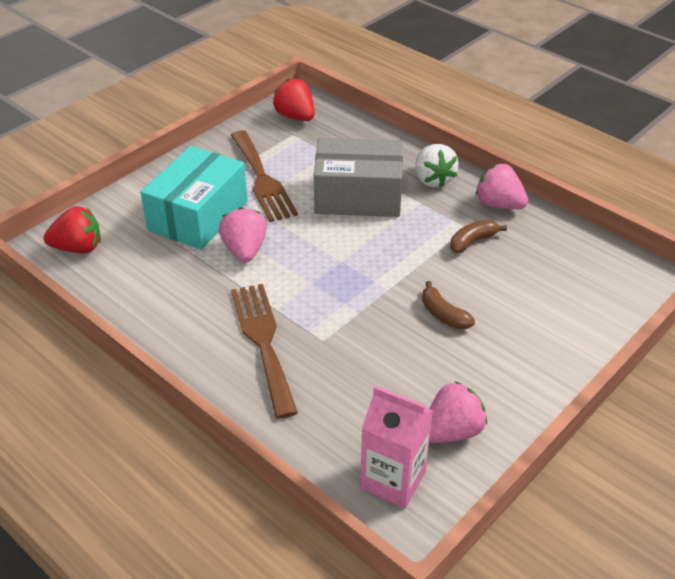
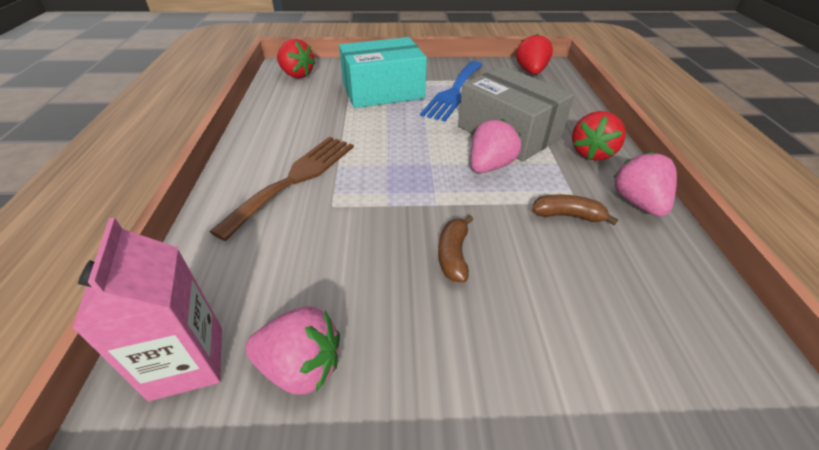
camera: 45 degrees right, 0 degrees up
pink strawberry [219,207,267,262] -> pink strawberry moved to [471,119,521,173]
brown fork [231,130,298,222] -> blue fork [420,61,482,122]
white strawberry [415,144,459,188] -> red strawberry [572,111,626,161]

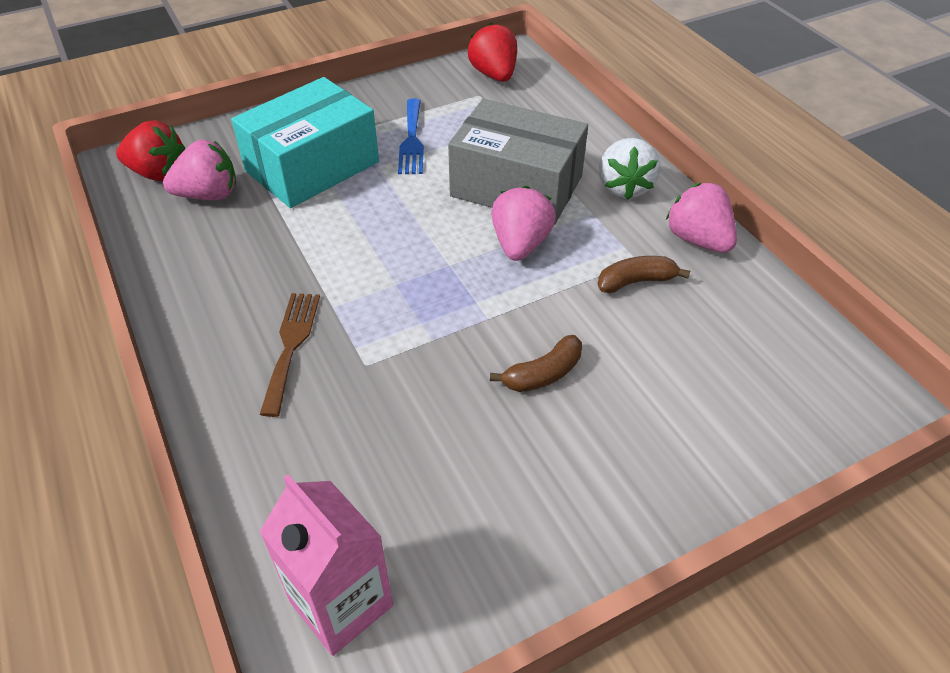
camera: 25 degrees left, 5 degrees up
brown fork [209,137,354,241] -> brown fork [260,293,320,417], size x0.65
pink strawberry [245,306,340,394] -> pink strawberry moved to [163,140,236,200]
blue fork [420,61,482,122] -> blue fork [398,98,424,174], size x0.65
brown banana [438,215,473,282] -> brown banana turned 105 degrees counterclockwise [490,335,582,392]
red strawberry [572,111,626,161] -> white strawberry [599,138,661,200]

